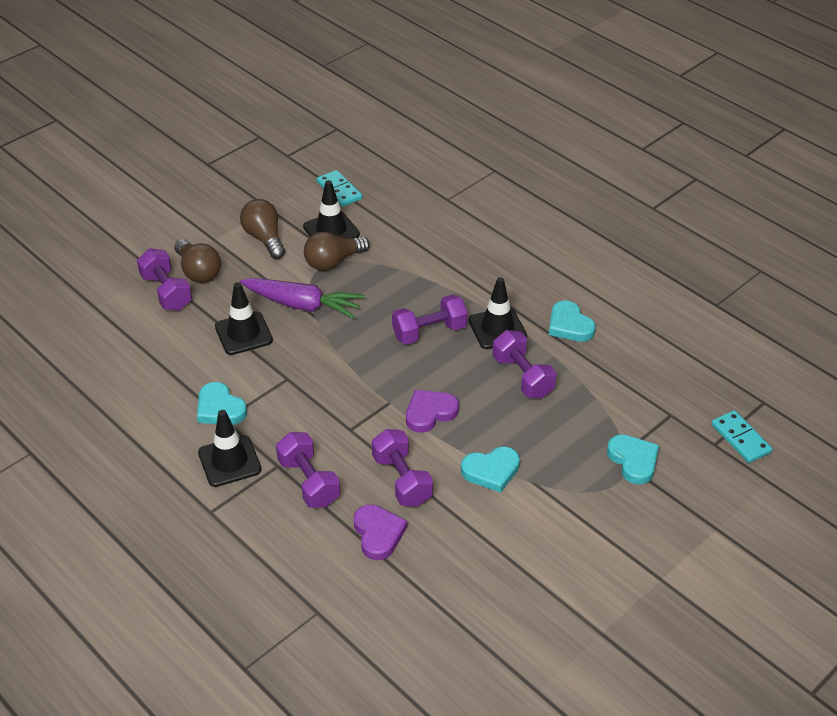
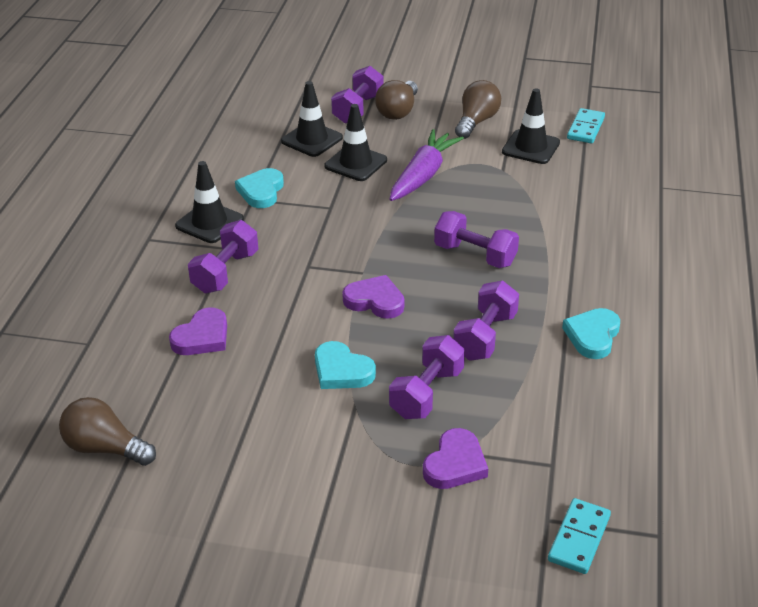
camera: 55 degrees right, 5 degrees down
purple carrot [240,278,364,319] -> purple carrot turned 135 degrees counterclockwise [389,129,464,201]
brown light bulb [304,232,370,271] -> brown light bulb moved to [59,397,156,466]
purple dumbbell [372,429,433,506] -> purple dumbbell moved to [389,335,465,419]
black traffic cone [468,277,527,349] -> black traffic cone moved to [281,81,343,157]
turquoise heart [607,434,659,485] -> purple heart [423,428,488,489]

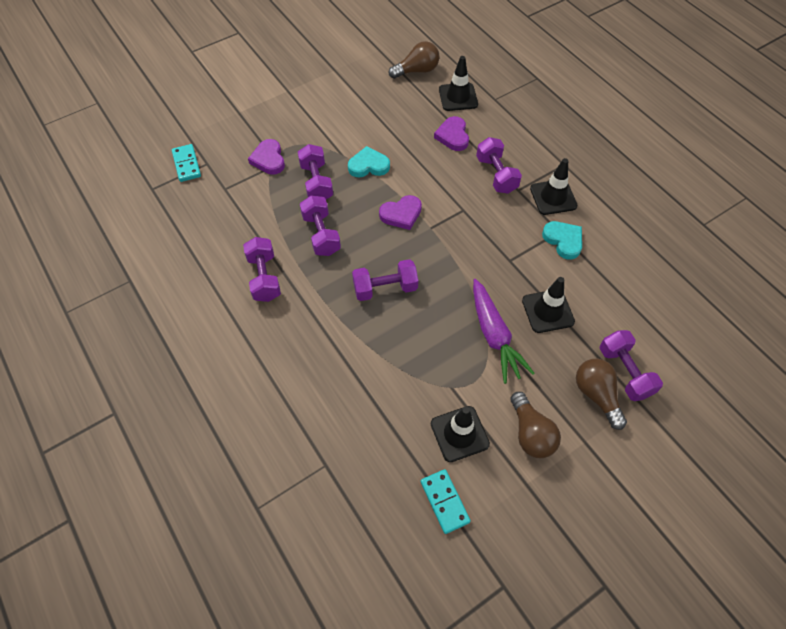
camera: 135 degrees right, 20 degrees up
black traffic cone [281,81,343,157] -> black traffic cone moved to [439,56,478,111]
turquoise heart [562,308,620,359] -> purple dumbbell [243,237,281,302]

